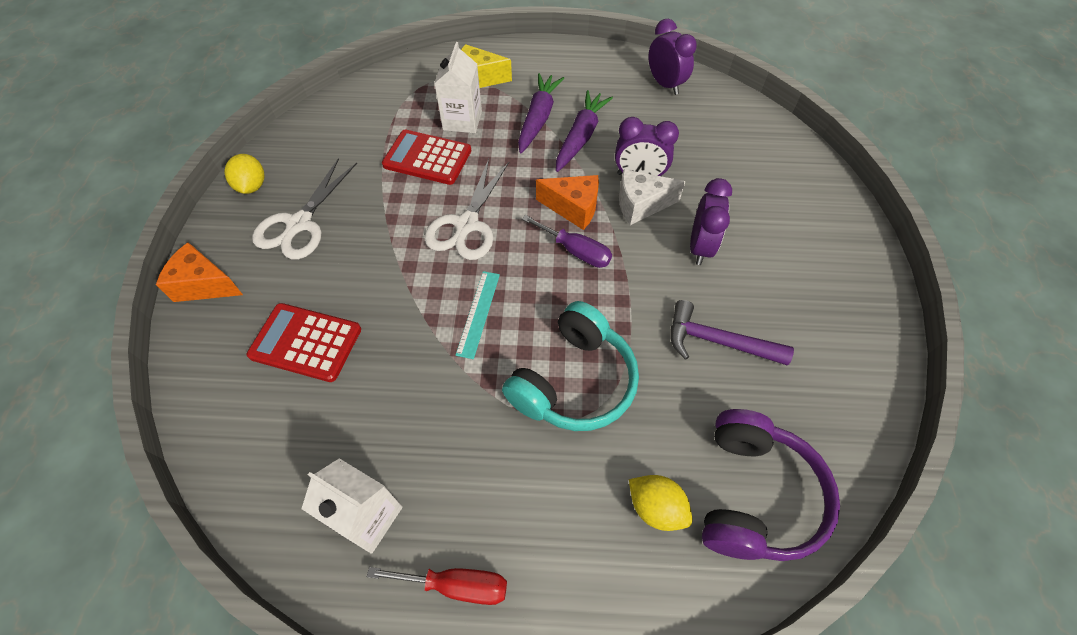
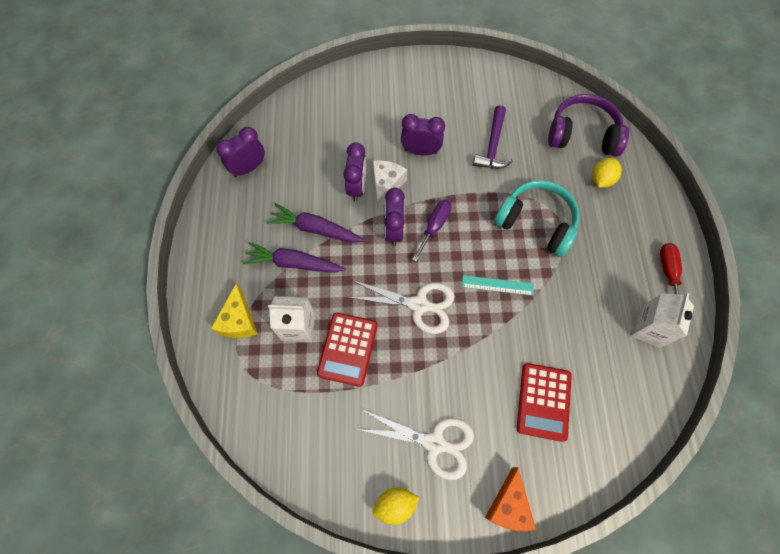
camera: 95 degrees left, 10 degrees up
orange cheese [536,175,599,230] -> purple clock [384,188,405,246]
white cheese [619,169,686,225] -> white cheese turned 150 degrees counterclockwise [373,160,407,210]

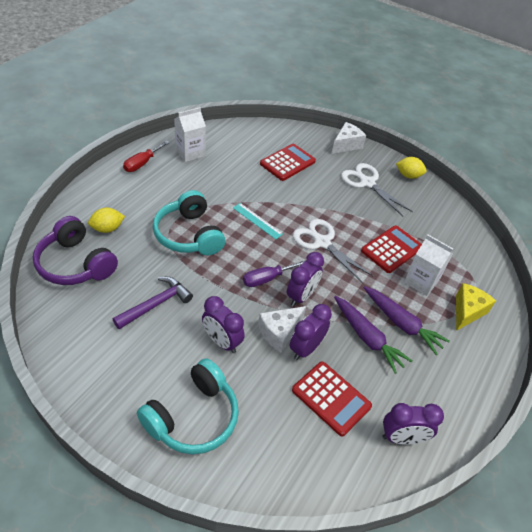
camera: 150 degrees left, 20 degrees down
orange cheese [485,467,536,531] -> white cheese [332,122,366,154]
none -> turquoise headphones [137,358,239,454]
none -> red calculator [292,361,372,437]

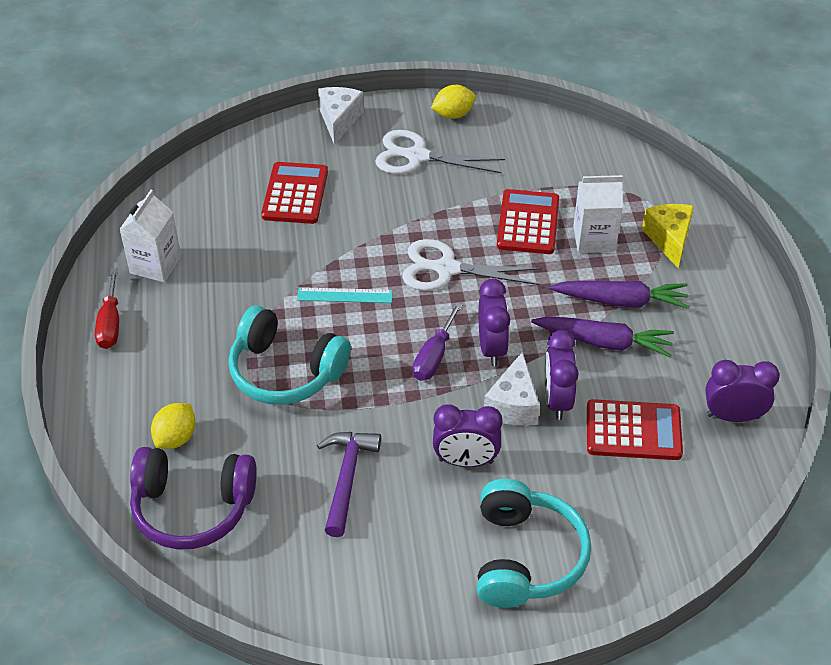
camera: 35 degrees left, 0 degrees up
purple clock [383,403,444,445] -> purple clock turned 135 degrees counterclockwise [706,360,780,422]

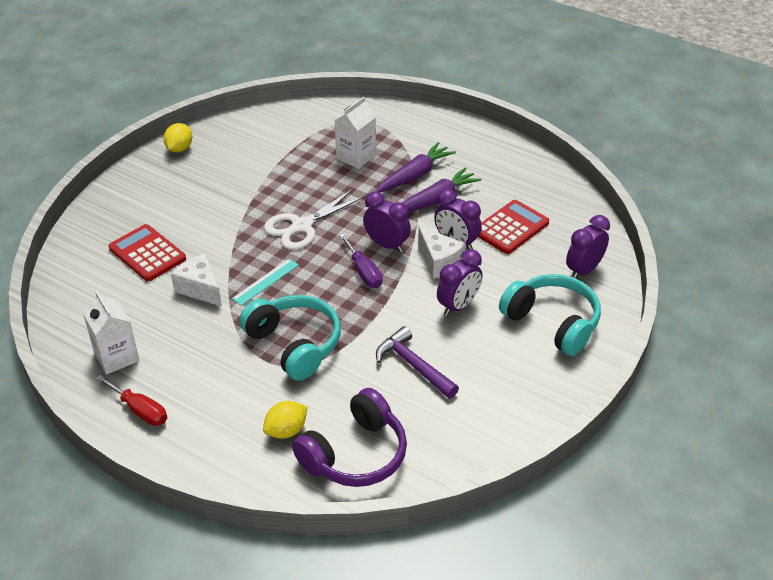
camera: 50 degrees left, 5 degrees down
yellow lemon [151,403,196,449] -> yellow lemon turned 75 degrees clockwise [263,401,308,439]
turquoise headphones [228,305,351,405] -> turquoise headphones turned 105 degrees counterclockwise [239,295,341,381]
white cheese [318,87,364,145] -> white cheese moved to [171,254,222,307]
white scissors [375,130,505,174] -> none
red calculator [497,189,559,254] -> none
yellow cheese [642,204,694,268] -> none
purple clock [706,360,780,422] -> purple clock moved to [566,215,610,279]

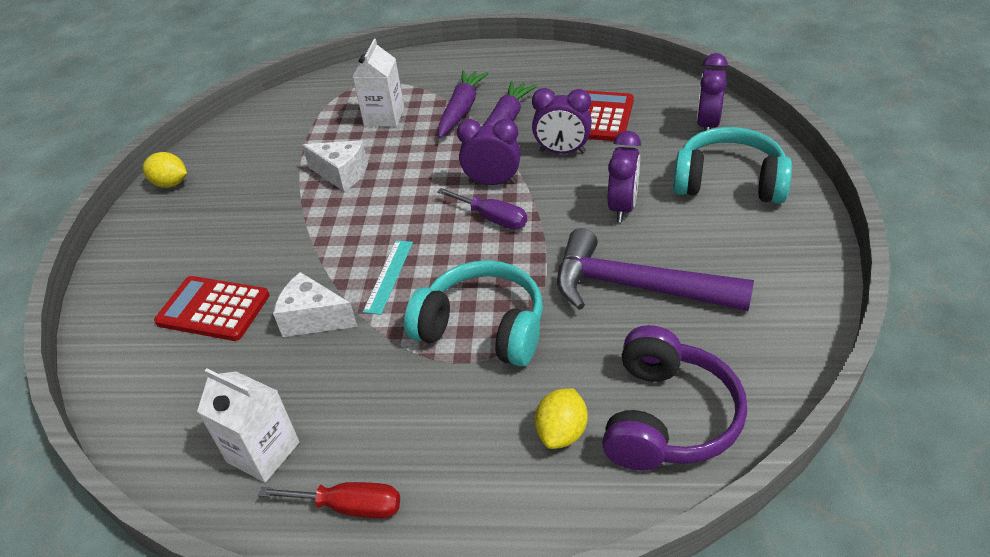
camera: 25 degrees left, 0 degrees up
yellow lemon [164,123,192,152] -> yellow lemon turned 60 degrees counterclockwise [142,152,187,188]
white scissors [264,189,365,250] -> none
purple hammer [376,326,459,399] -> purple hammer [557,228,754,311], size x1.53
white cheese [418,227,466,279] -> white cheese moved to [302,140,368,191]

